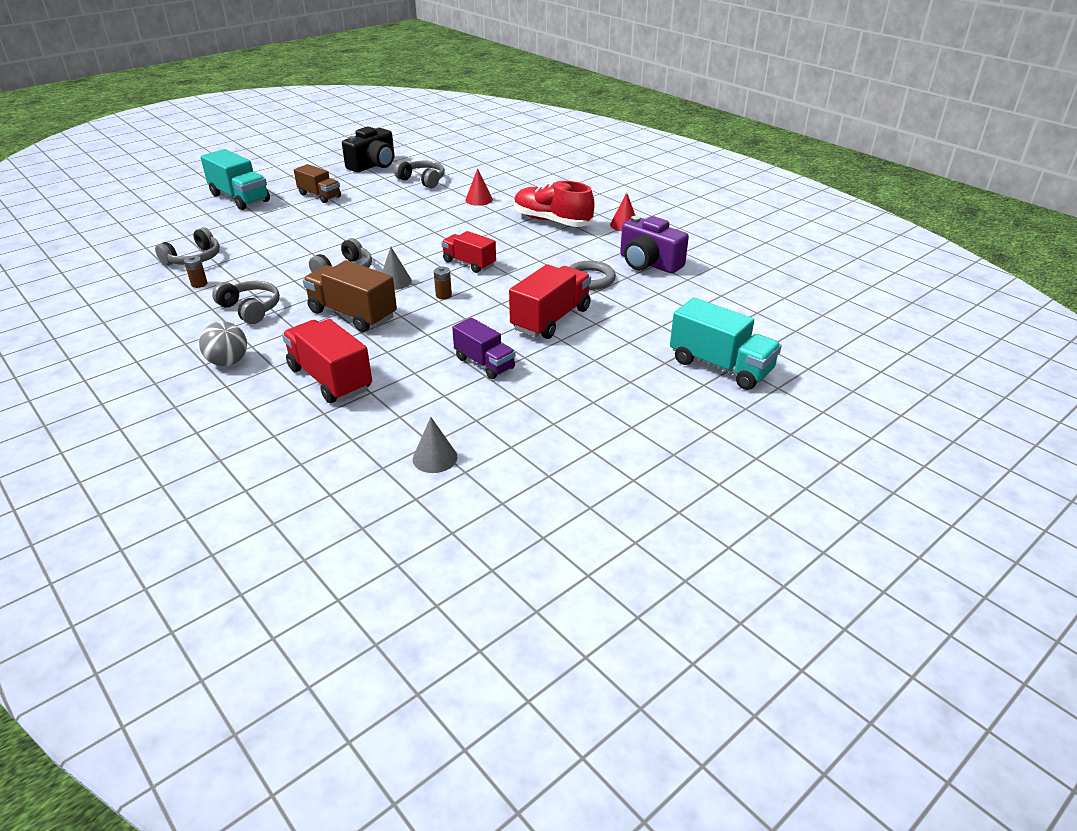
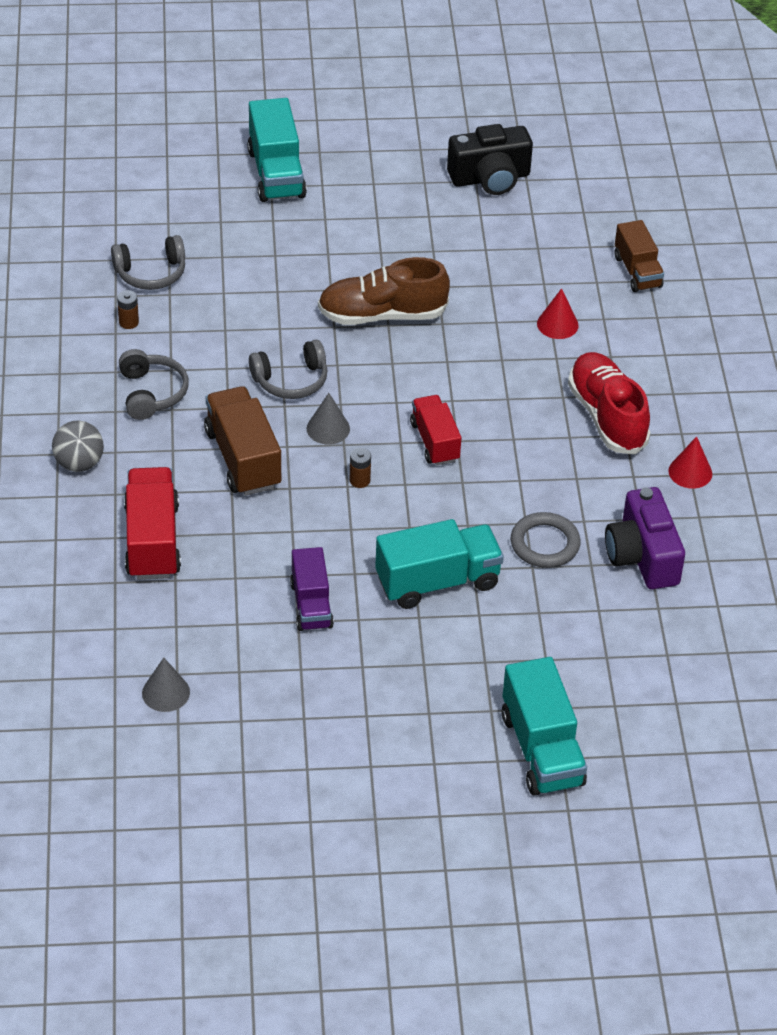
camera: 35 degrees right, 10 degrees up
brown truck [294,164,341,203] -> brown truck moved to [615,220,664,292]
grey headphones [394,161,445,188] -> none
red truck [509,264,591,339] -> turquoise truck [375,519,504,609]
none -> brown shoe [318,257,450,325]

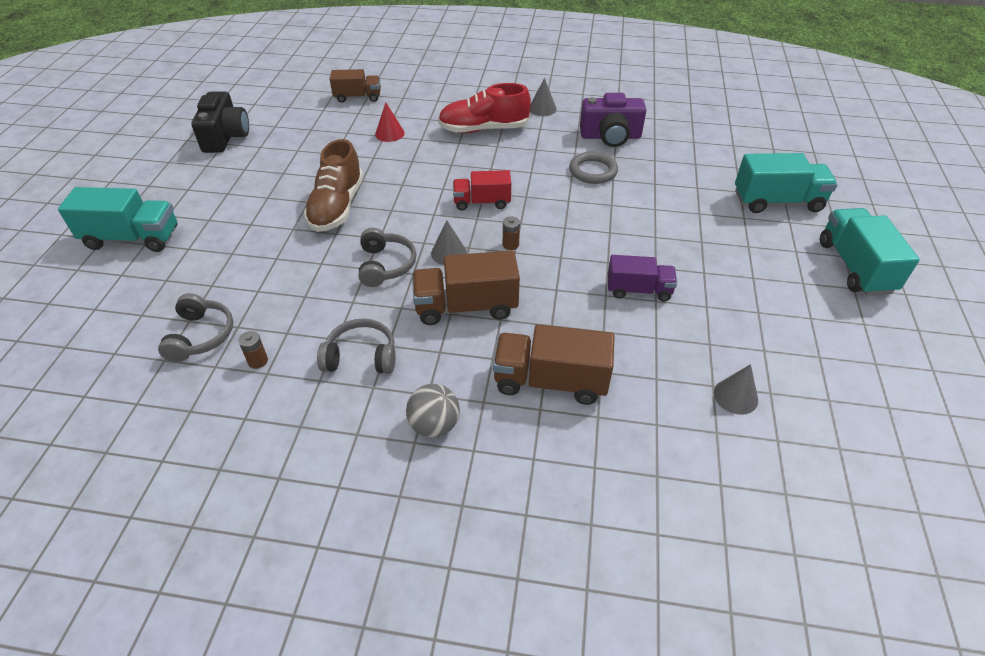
camera: 75 degrees left, 0 degrees up
red truck [124,467,181,580] -> brown truck [493,324,615,405]
turquoise truck [375,519,504,609] -> turquoise truck moved to [820,208,920,296]
red cone [668,436,712,488] -> grey cone [530,78,557,116]

